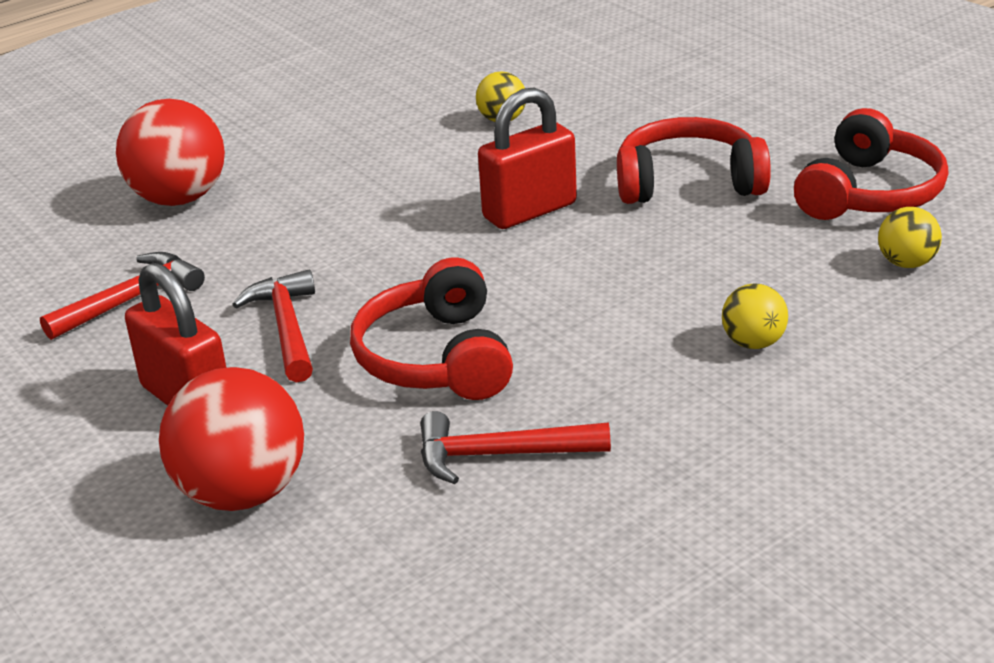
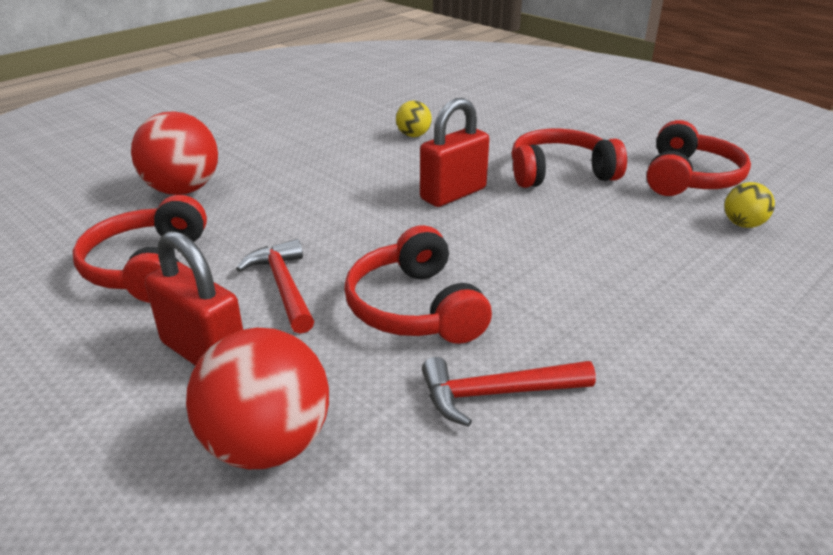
camera: 10 degrees left, 0 degrees up
red hammer [40,252,205,340] -> red headphones [73,195,207,303]
yellow ball [722,284,788,349] -> none

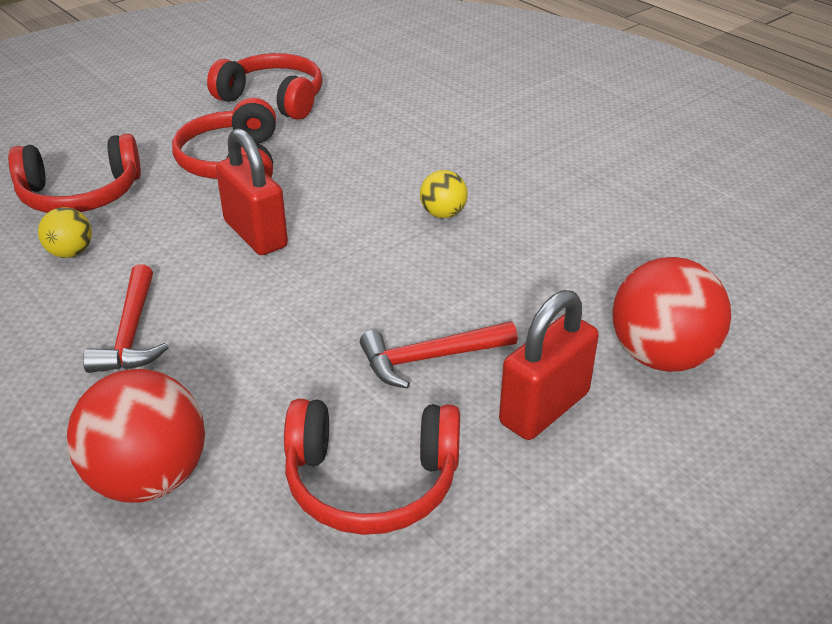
camera: 85 degrees left, 5 degrees up
red headphones [344,225,492,344] -> red headphones moved to [8,134,141,213]
red hammer [422,357,596,427] -> red hammer moved to [83,264,169,373]
yellow ball [724,182,775,228] -> yellow ball moved to [420,170,468,218]

